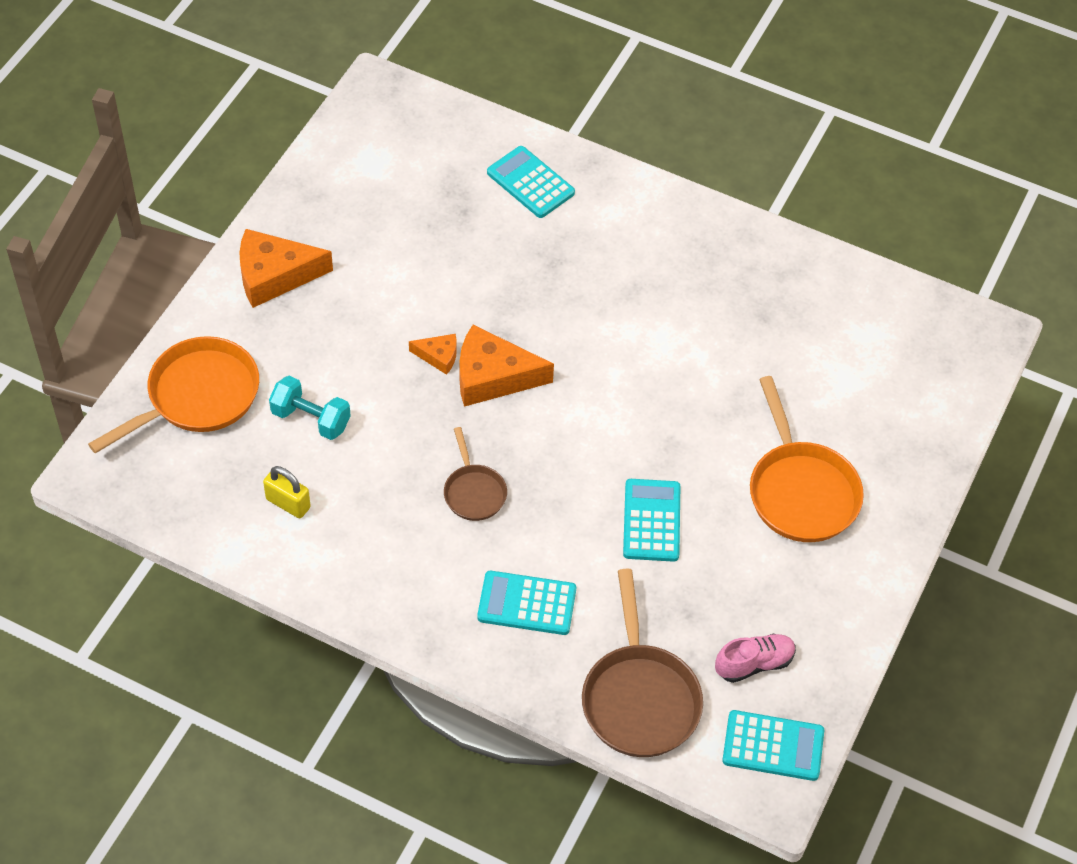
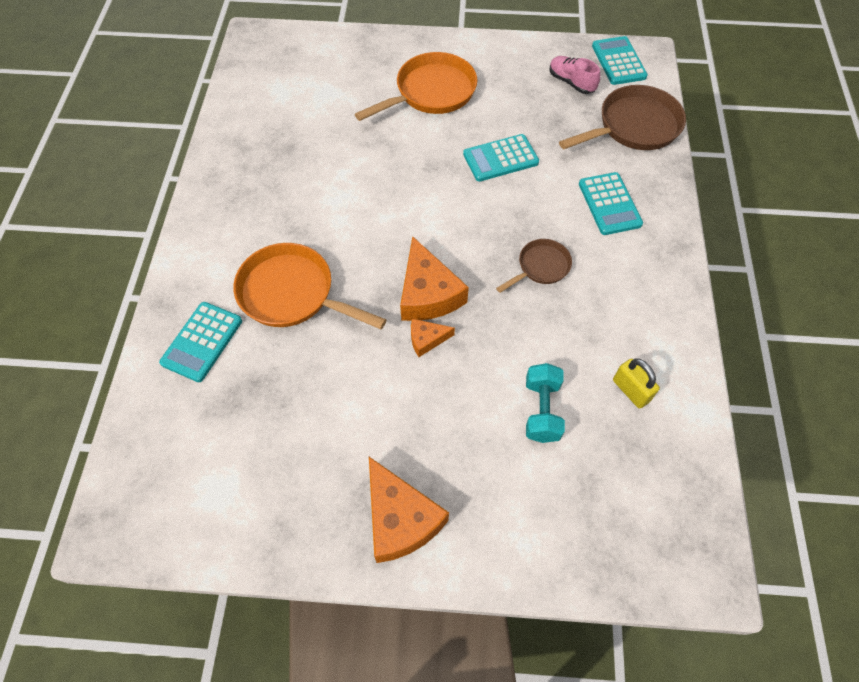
camera: 110 degrees left, 5 degrees up
orange pan [88,336,259,453] -> orange pan moved to [233,243,387,329]
yellow padlock [263,466,311,519] -> yellow padlock turned 45 degrees counterclockwise [613,359,660,408]
orange cheese [409,334,457,375] -> orange cheese turned 90 degrees counterclockwise [411,319,455,357]

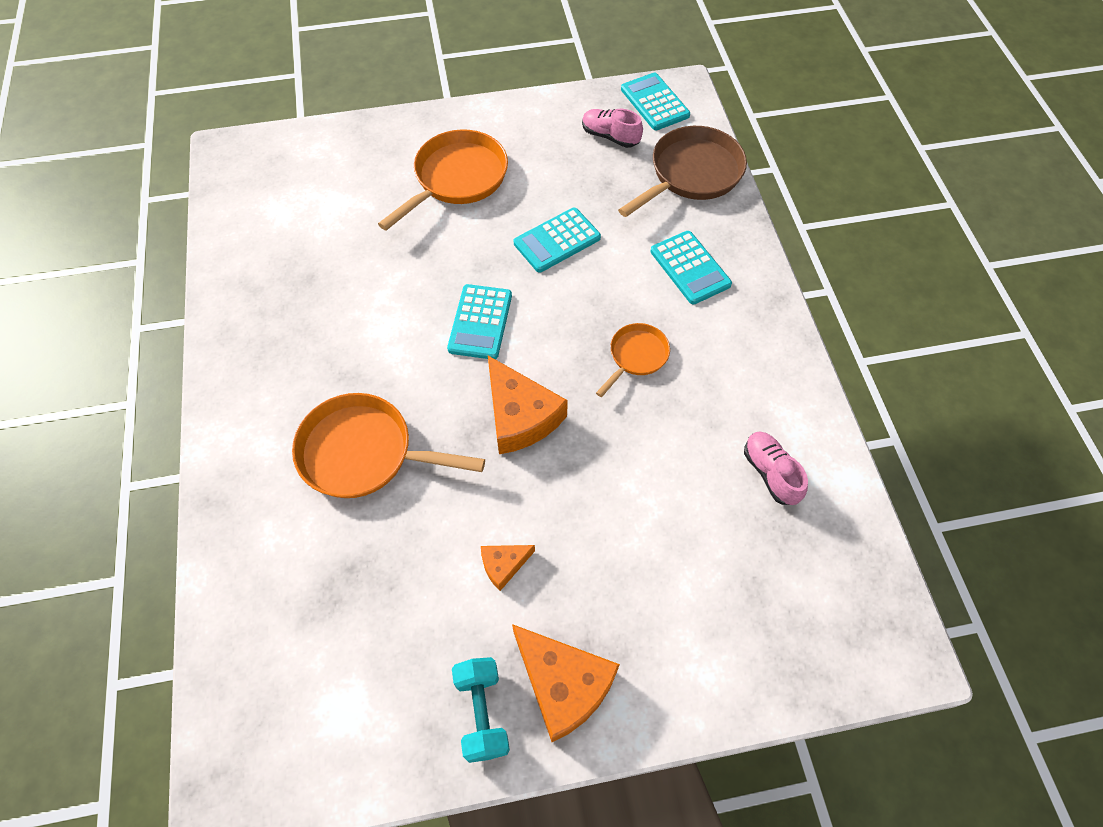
camera: 15 degrees left, 0 degrees up
turquoise calculator [159,302,242,382] -> turquoise calculator moved to [447,284,512,359]
orange cheese [411,319,455,357] -> orange cheese moved to [481,545,535,591]
brown pan [496,239,572,293] -> orange pan [596,323,670,397]
turquoise dumbbell [526,363,565,443] -> turquoise dumbbell moved to [452,657,510,763]
yellow padlock [613,359,660,408] -> pink shoe [744,432,808,505]

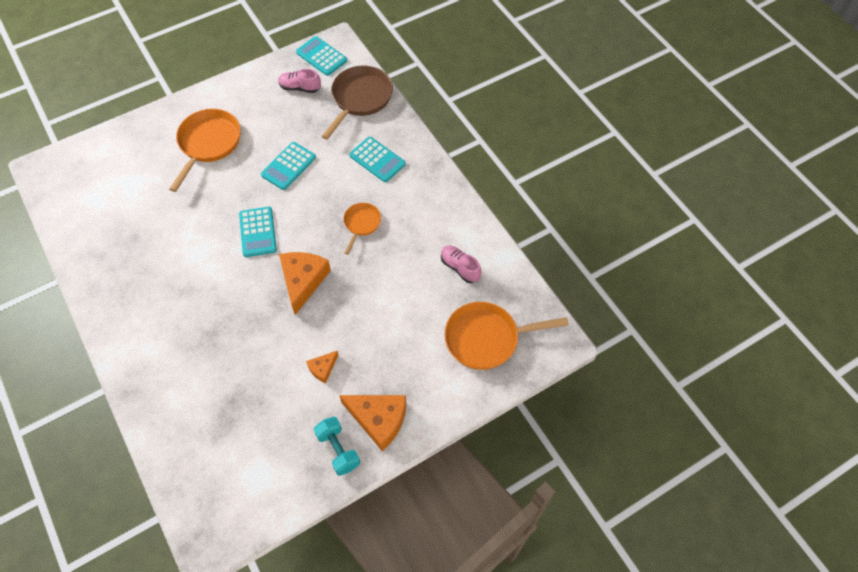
camera: 20 degrees left, 0 degrees up
orange pan [292,393,485,498] -> orange pan moved to [444,302,569,370]
orange cheese [488,356,568,454] -> orange cheese turned 120 degrees counterclockwise [279,252,331,315]

